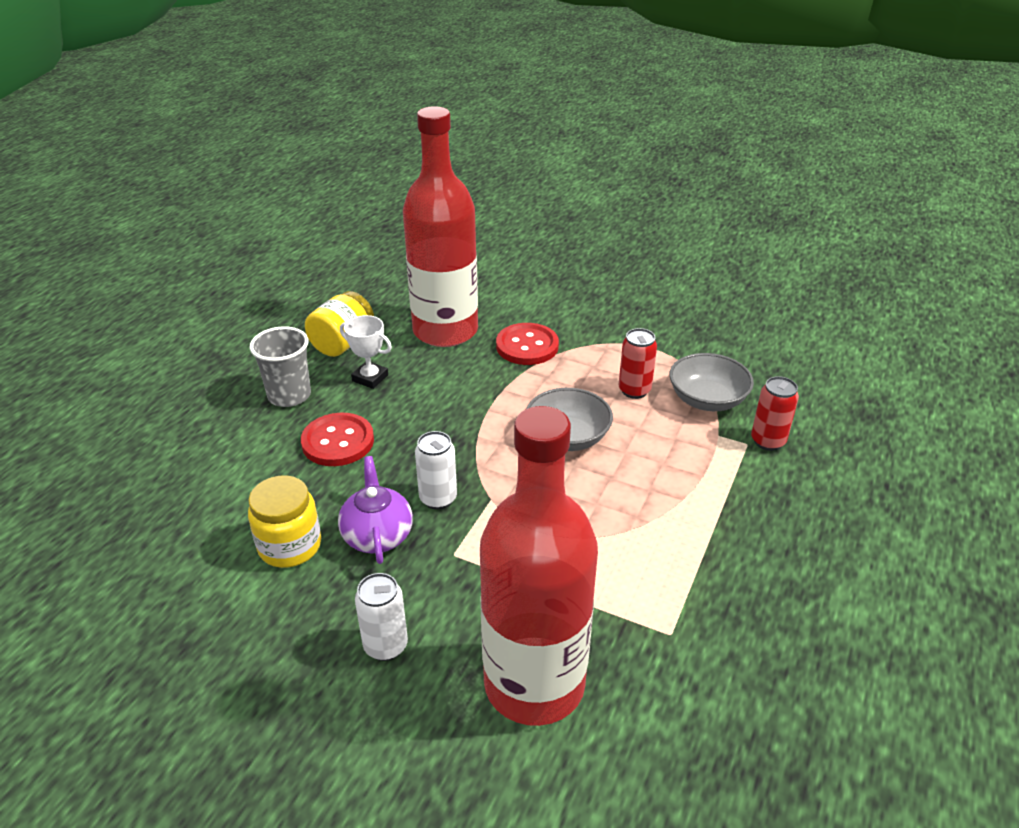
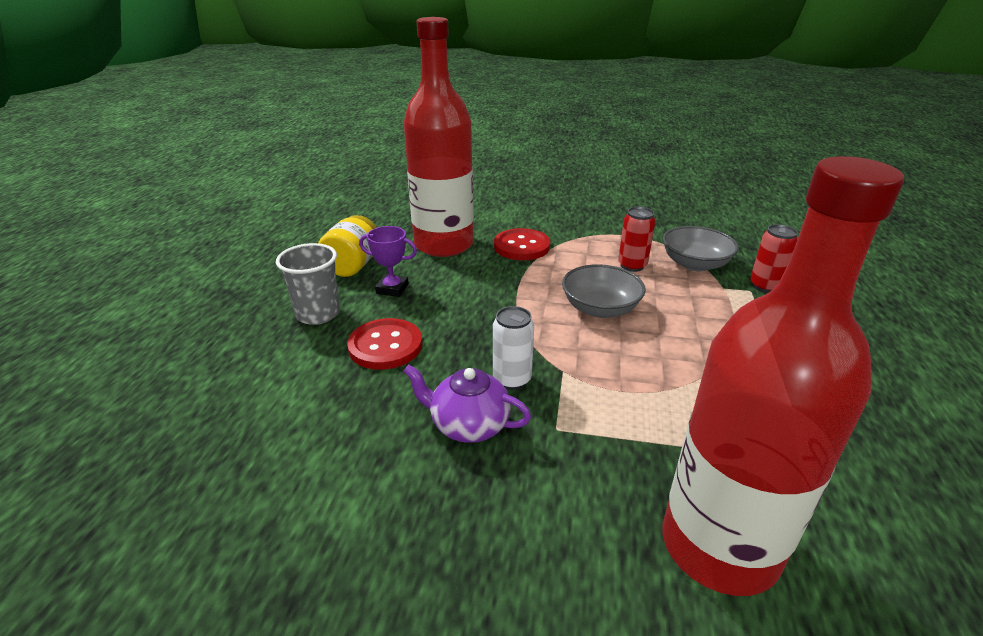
camera: 15 degrees left, 5 degrees down
yellow jar [248,475,321,568] -> none
purple teapot [338,456,413,564] -> purple teapot turned 45 degrees counterclockwise [403,365,531,443]
white trophy [340,315,392,389] -> purple trophy [359,226,417,297]
white can [355,573,408,661] -> none

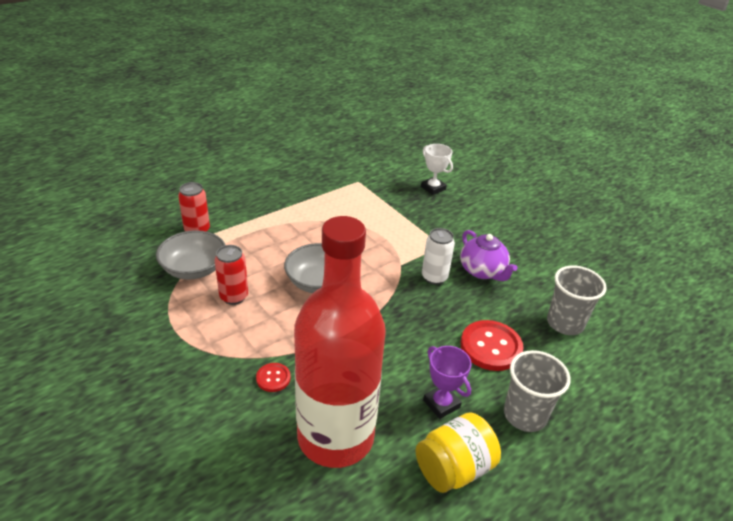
camera: 140 degrees left, 5 degrees up
red button [494,228,550,260] -> red button [256,363,291,392], size x0.51
red bottle [662,156,904,596] -> white trophy [421,144,453,195]
none -> grey cup [547,266,607,335]

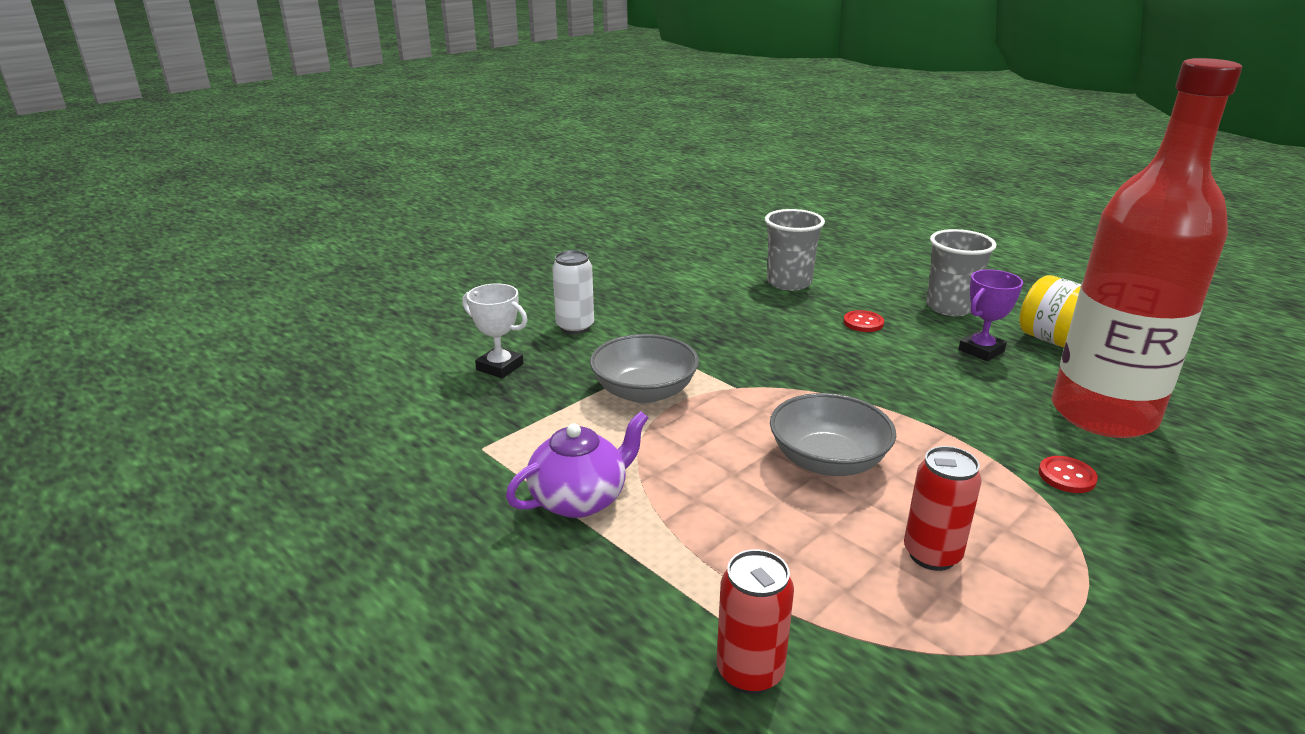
camera: 95 degrees left, 10 degrees down
grey bowl [156,230,225,280] -> grey bowl moved to [590,334,699,403]
white trophy [421,144,453,195] -> white trophy turned 75 degrees clockwise [462,283,528,378]
white can [422,228,455,285] -> white can moved to [552,250,594,334]
purple teapot [460,230,517,281] -> purple teapot moved to [506,411,648,518]
red button [461,320,524,371] -> red button [843,310,884,332], size x0.51

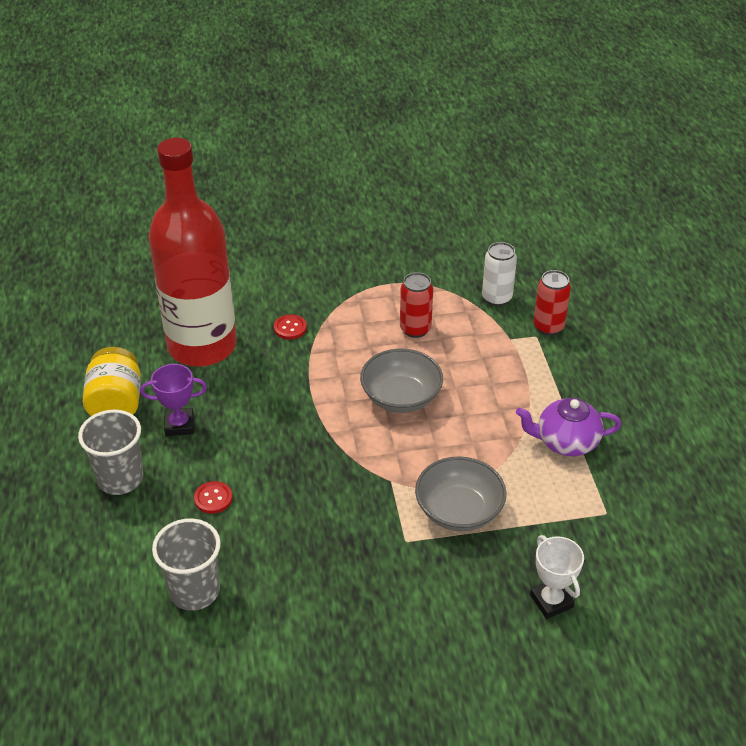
camera: 145 degrees left, 15 degrees up
white can [552,250,594,334] -> white can moved to [482,242,517,306]

